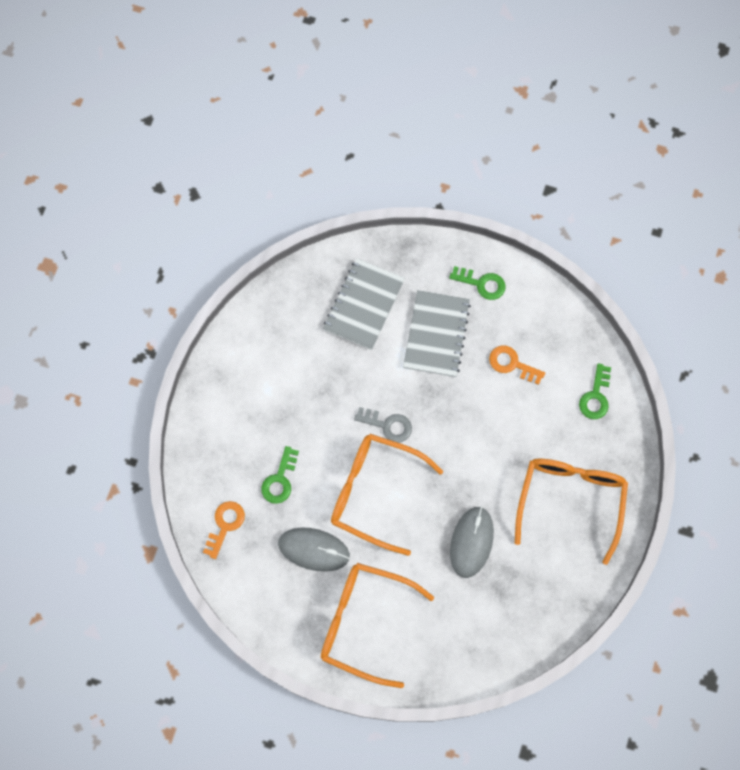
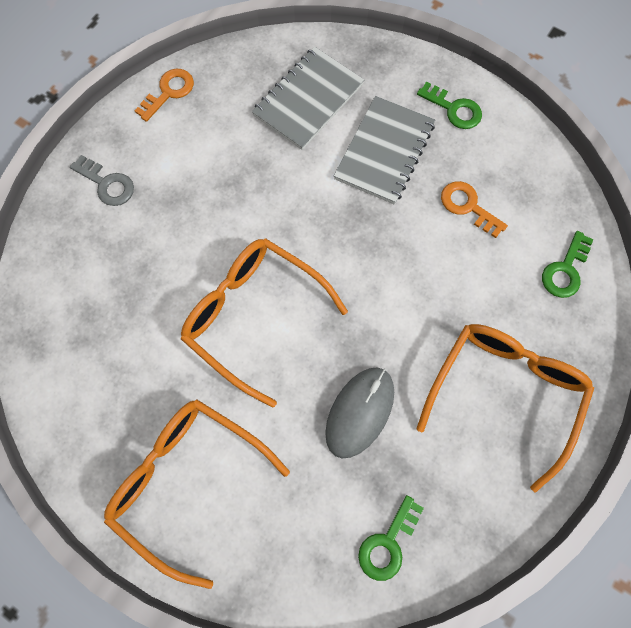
camera: 15 degrees right, 0 degrees up
orange key [203,501,245,559] -> orange key moved to [134,69,194,122]
green key [261,446,299,504] -> green key moved to [358,495,424,581]
grey mouse [278,527,350,572] -> none
grey key [354,407,412,443] -> grey key moved to [70,155,134,206]

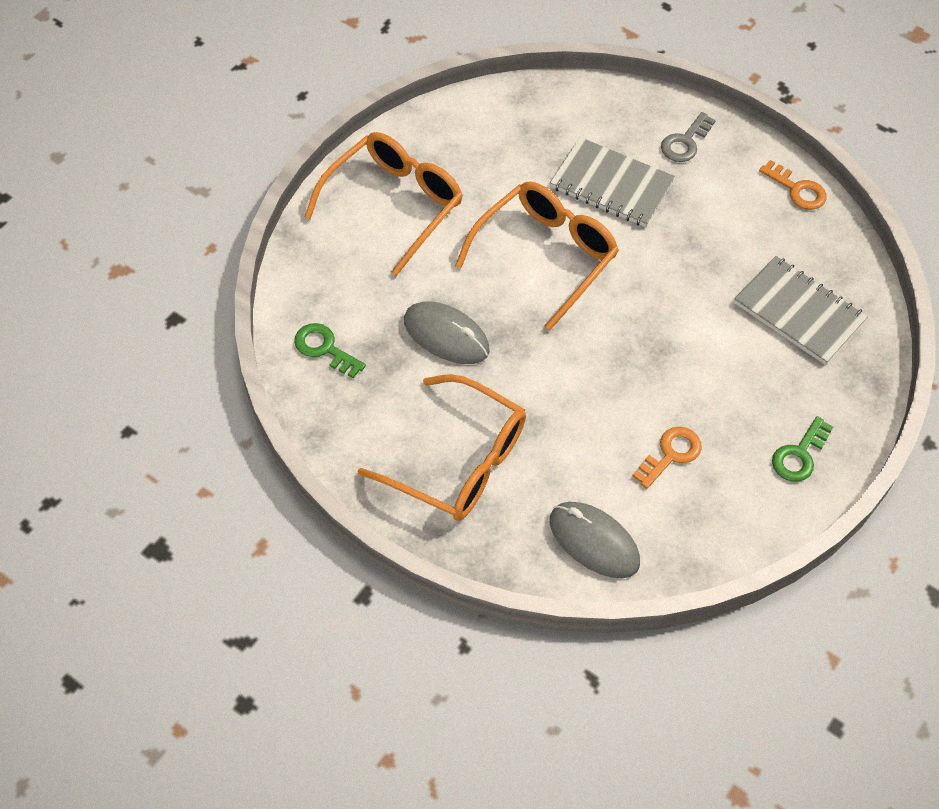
camera: 90 degrees right, 15 degrees down
grey notebook [334,96,435,204] -> grey notebook moved to [550,137,675,227]
green key [542,231,594,298] -> grey mouse [550,502,640,578]

